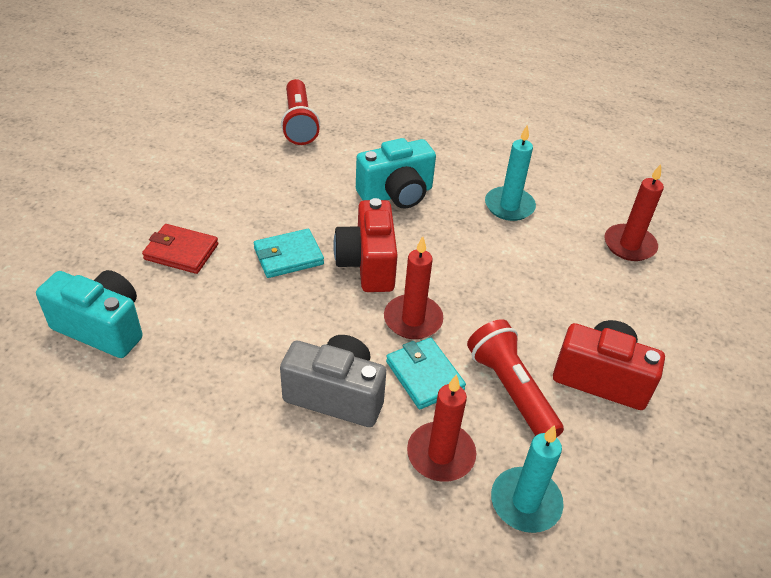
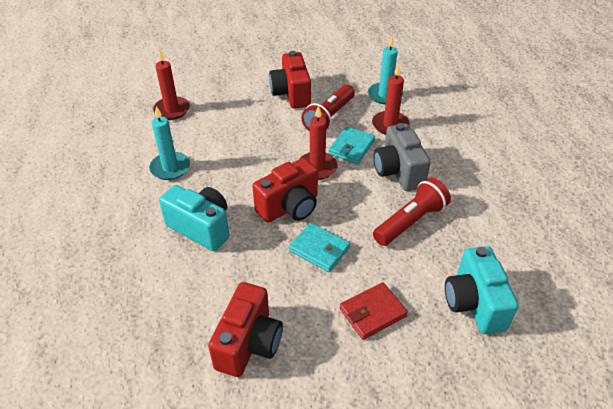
camera: 120 degrees left, 0 degrees up
red wallet [142,224,218,274] -> red wallet turned 75 degrees clockwise [340,282,408,340]
red flashlight [281,79,320,145] -> red flashlight moved to [373,177,451,246]
none -> red camera [208,282,283,377]

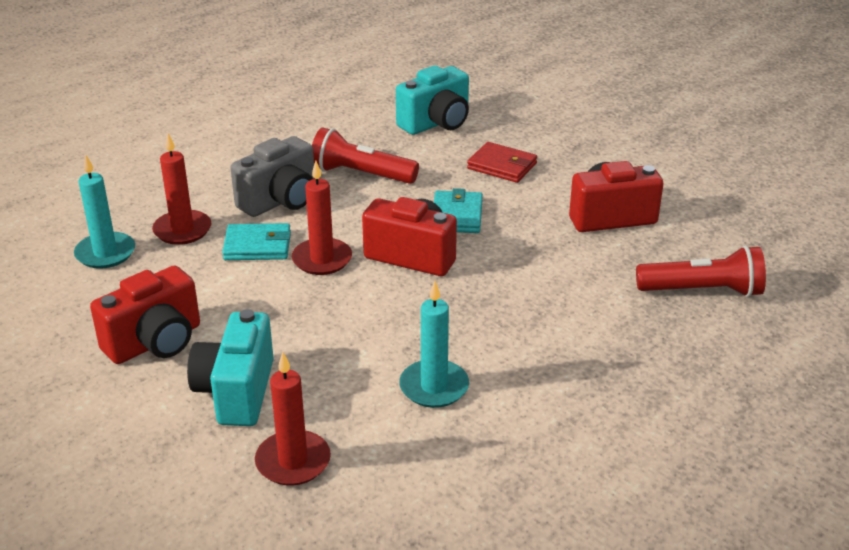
camera: 120 degrees left, 10 degrees down
turquoise camera [159,185,229,251] -> turquoise camera moved to [187,309,274,426]
red flashlight [302,85,355,132] -> red flashlight moved to [636,246,766,297]

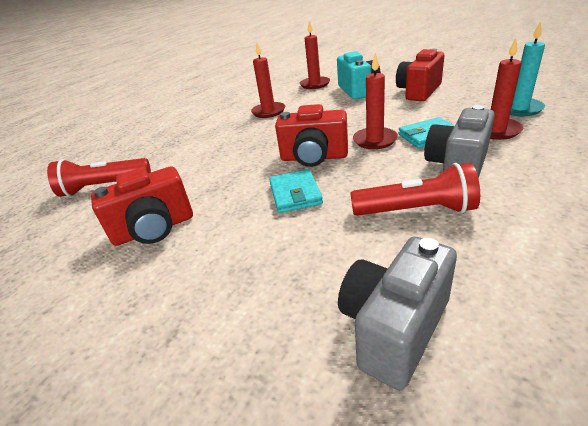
camera: 170 degrees right, 0 degrees up
turquoise camera [396,65,469,135] -> grey camera [338,237,457,391]
turquoise candle [399,281,469,408] -> red candle [251,43,285,118]
red wallet [467,142,537,183] -> none

